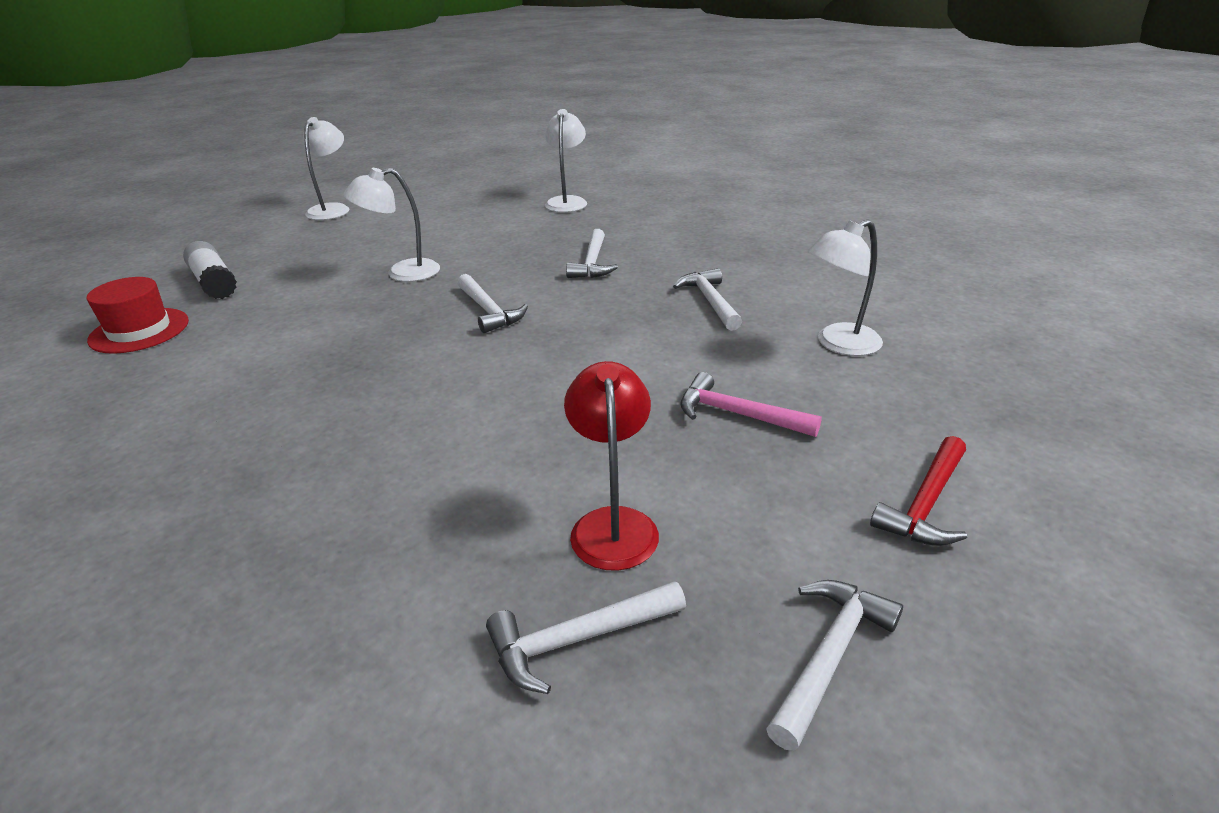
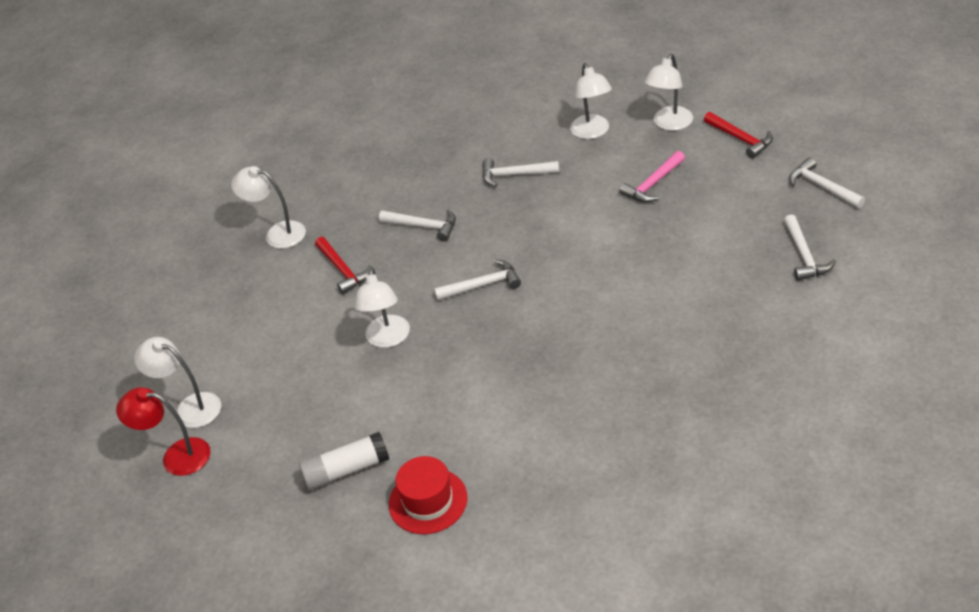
camera: 70 degrees left, 10 degrees up
red lamp [564,361,659,571] -> red lamp moved to [116,387,210,476]
none -> red hammer [315,237,372,294]
none -> white lamp [644,54,693,131]

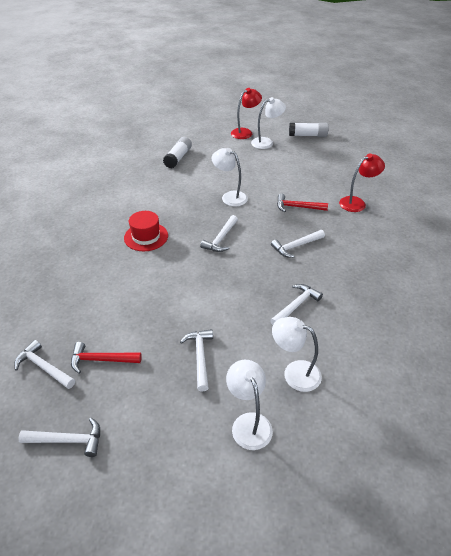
camera: 125 degrees right, 0 degrees up
white lamp [231,166,306,249] -> red lamp [339,154,385,212]
red hat [389,456,467,534] -> red hat moved to [124,211,168,251]
pink hammer [619,151,685,203] -> white hammer [180,329,213,392]
red hammer [704,112,773,158] -> red hammer moved to [71,342,142,374]
none -> white glue stick [289,123,328,137]

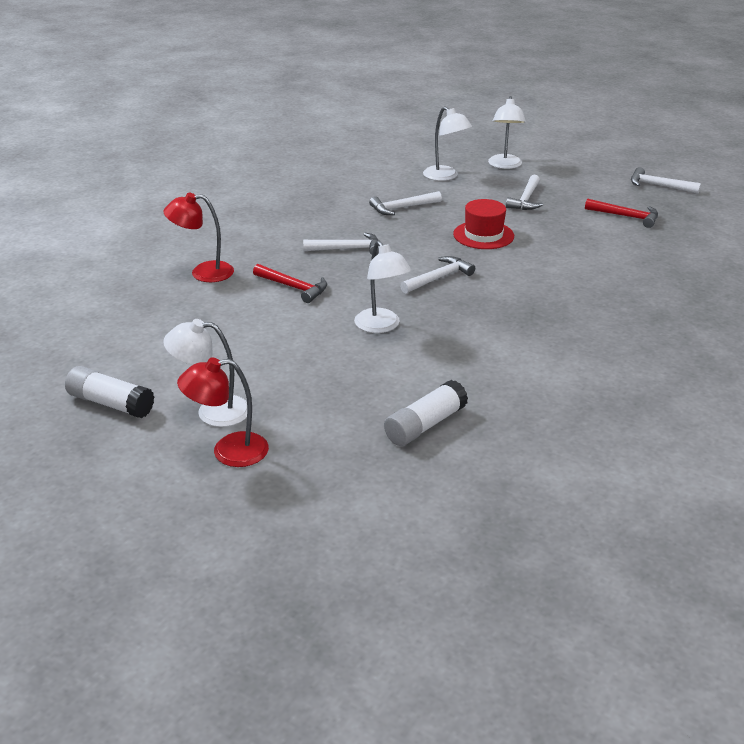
camera: 155 degrees left, 10 degrees down
white hammer [14,340,75,389] -> none
red hat [124,211,168,251] -> red hat moved to [453,199,514,249]

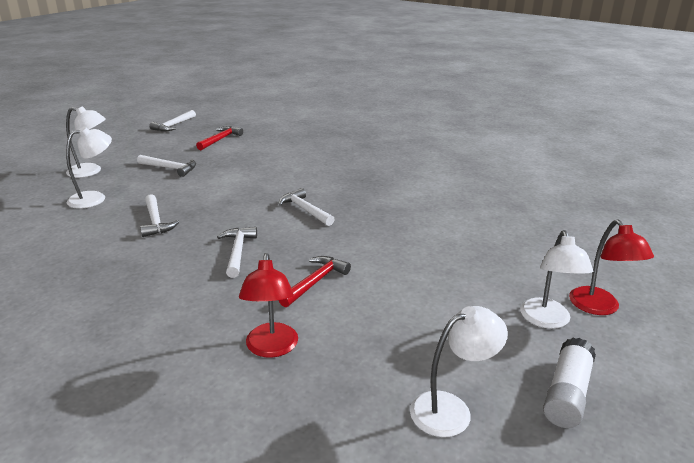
camera: 90 degrees left, 5 degrees down
white lamp [354,240,411,333] -> white lamp moved to [410,306,508,437]
white glue stick [384,380,468,446] -> none
red hat [453,199,514,249] -> none

